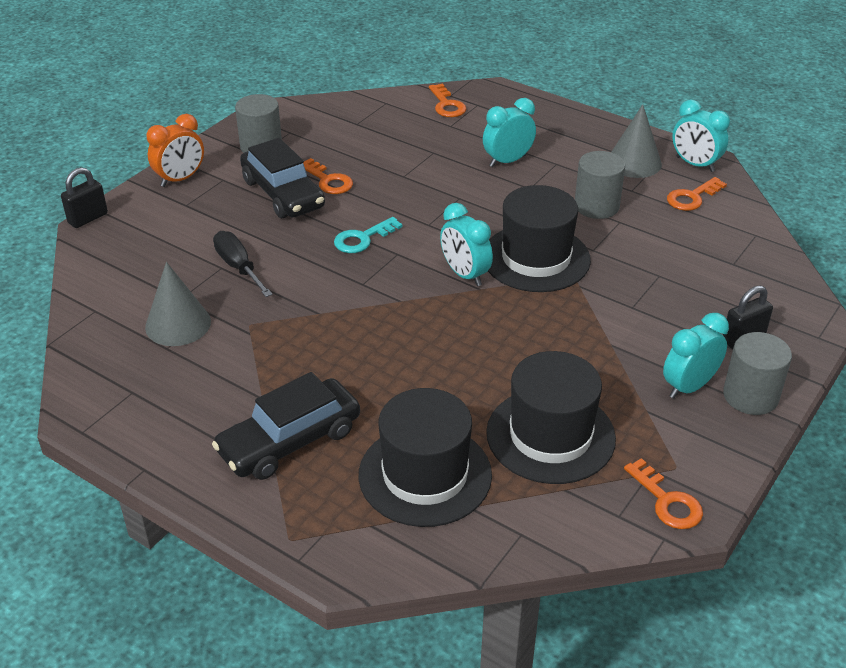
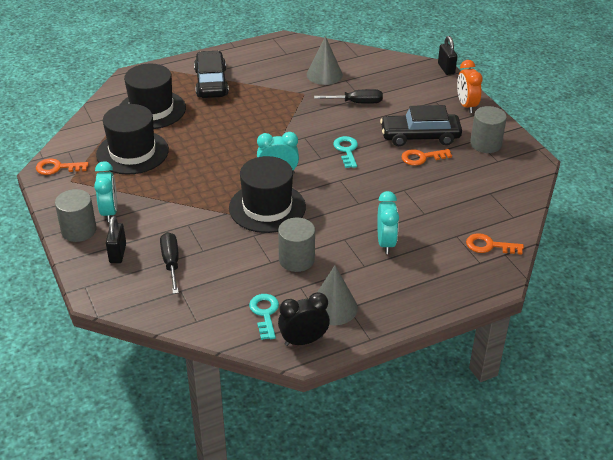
camera: 120 degrees right, 0 degrees up
orange key [667,177,727,211] -> turquoise key [249,294,279,340]
turquoise clock [672,99,730,172] -> black clock [278,292,330,346]
none -> black screwdriver [160,232,179,294]

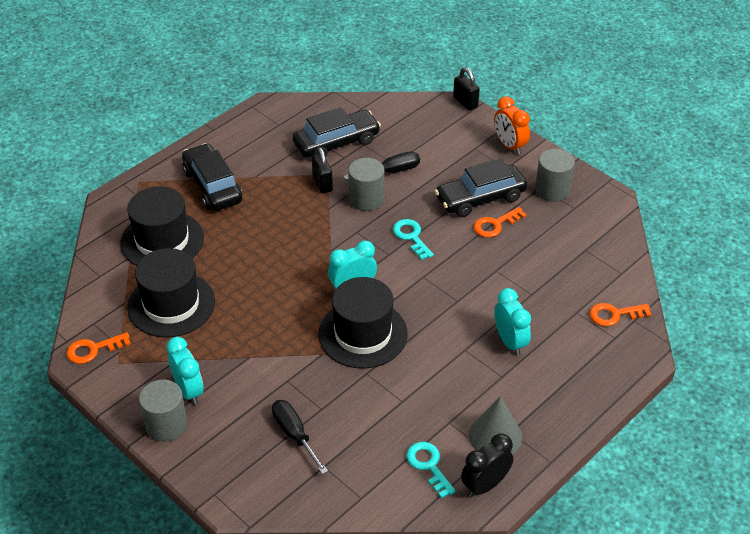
camera: 20 degrees left, 5 degrees up
black padlock [106,216,126,263] -> black padlock moved to [312,147,333,193]
grey cylinder [278,218,315,272] -> grey cylinder moved to [348,158,385,211]
grey cone [307,36,343,85] -> black car [293,107,381,158]

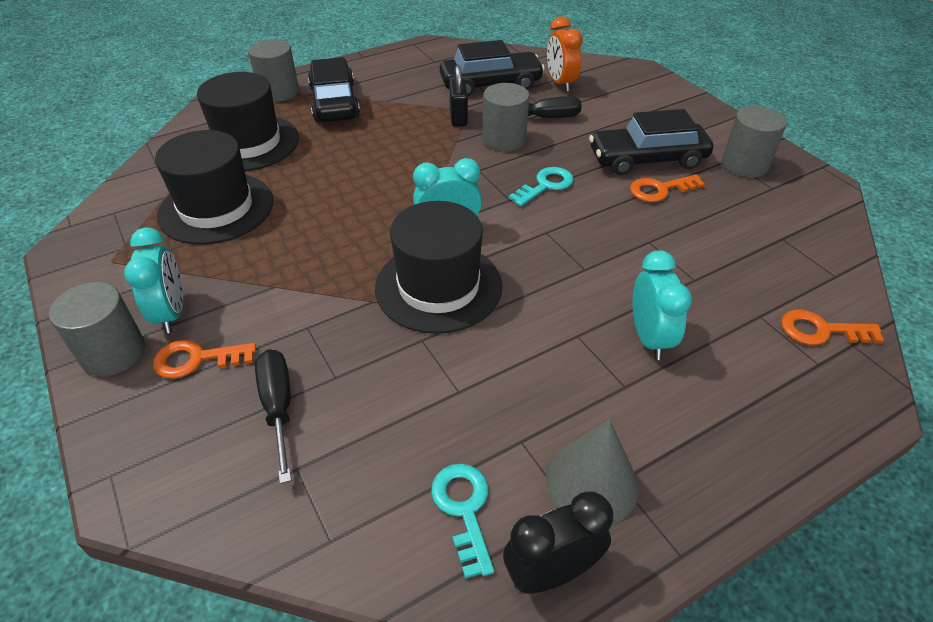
camera: 15 degrees right, 0 degrees up
orange key [67,332,131,364] -> orange key moved to [153,340,256,379]
turquoise key [393,219,434,260] -> turquoise key turned 60 degrees clockwise [509,167,574,206]
black padlock [453,67,480,111] -> none
orange clock [494,96,530,155] -> orange clock moved to [547,17,583,92]
none -> grey cylinder [248,39,299,102]

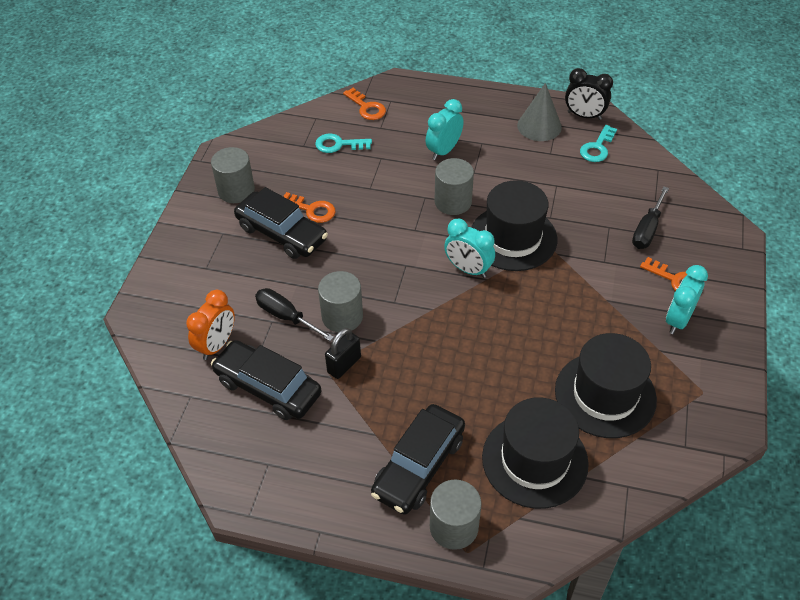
camera: 135 degrees left, 5 degrees up
grey cylinder [49,282,145,376] -> grey cylinder moved to [435,158,474,215]
turquoise key [509,167,574,206] -> turquoise key moved to [315,134,372,153]

